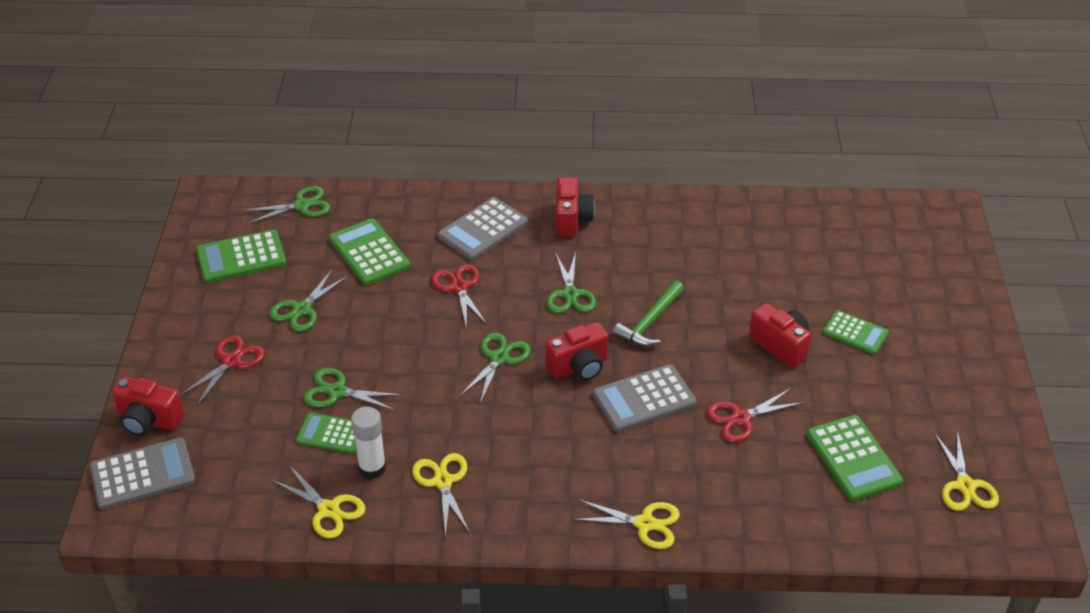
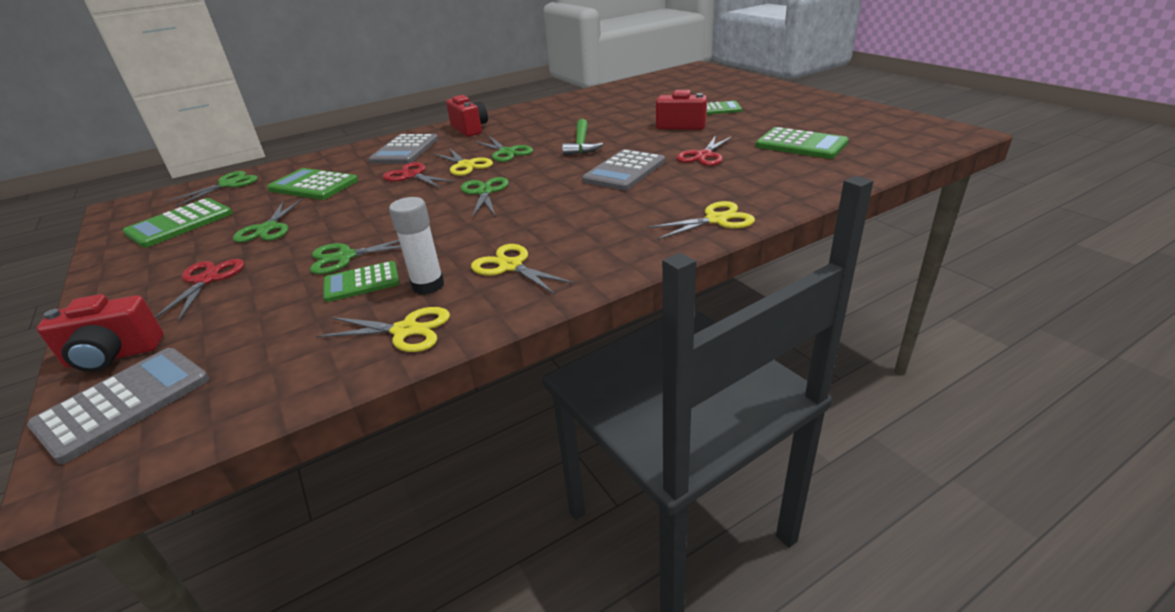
camera: 30 degrees left, 10 degrees down
red camera [545,322,609,381] -> none
yellow scissors [935,430,999,511] -> yellow scissors moved to [433,148,493,176]

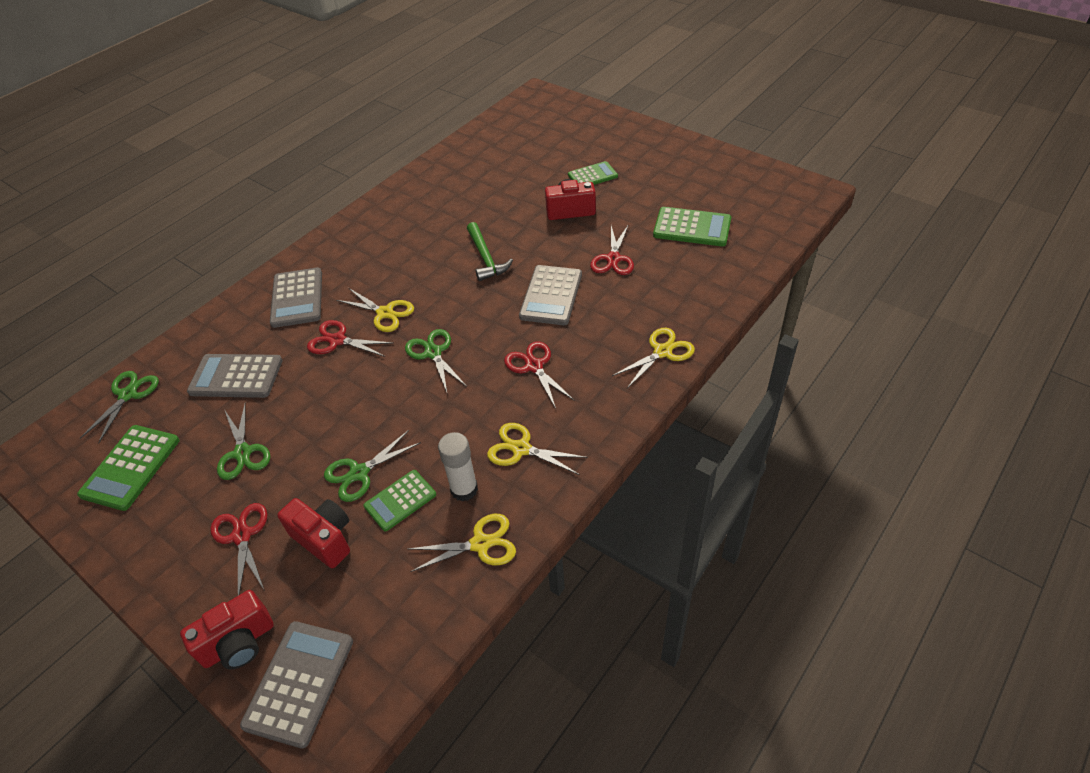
camera: 20 degrees left, 15 degrees up
green calculator [267,168,358,200] -> grey calculator [187,354,283,398]
red camera [446,95,488,137] -> red camera moved to [277,498,350,568]
green scissors [474,136,533,162] -> none
none -> red scissors [504,341,575,409]

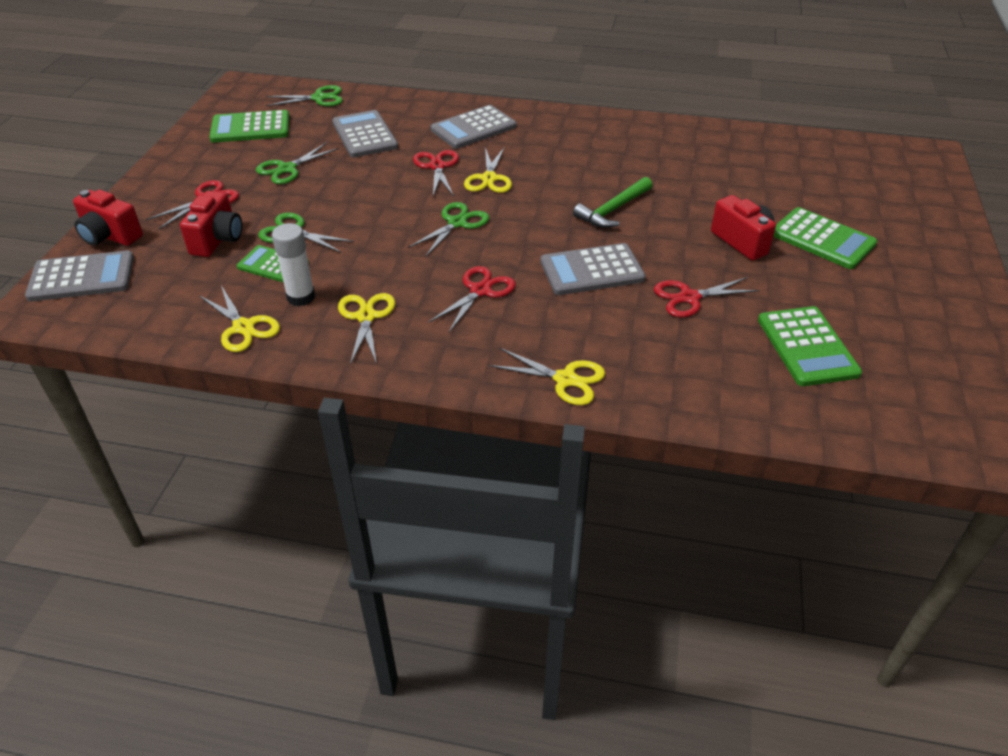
camera: 60 degrees right, 5 degrees down
green calculator [568,161,618,185] -> green calculator [773,207,877,269], size x1.51

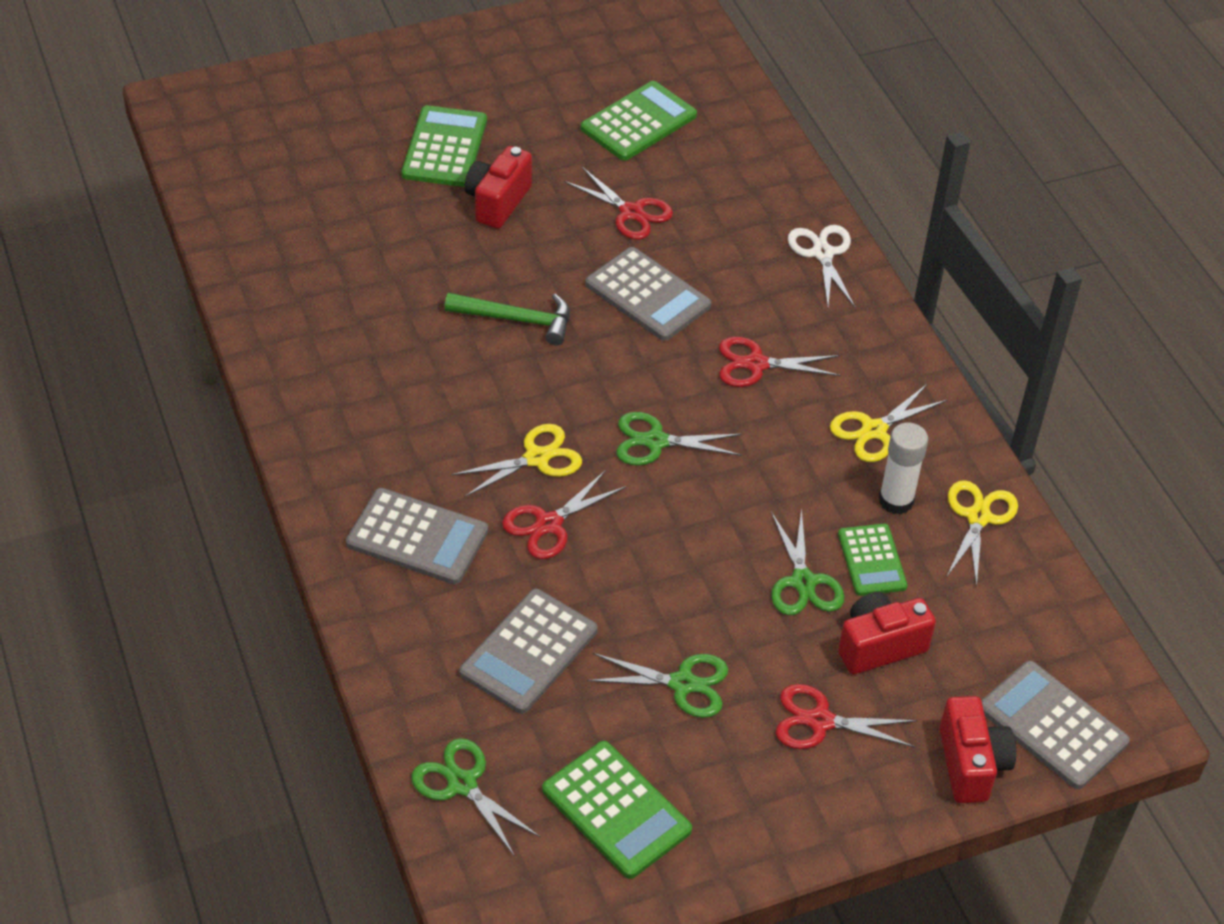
camera: 125 degrees left, 5 degrees up
yellow scissors [489,348,605,405] -> white scissors [788,225,855,307]

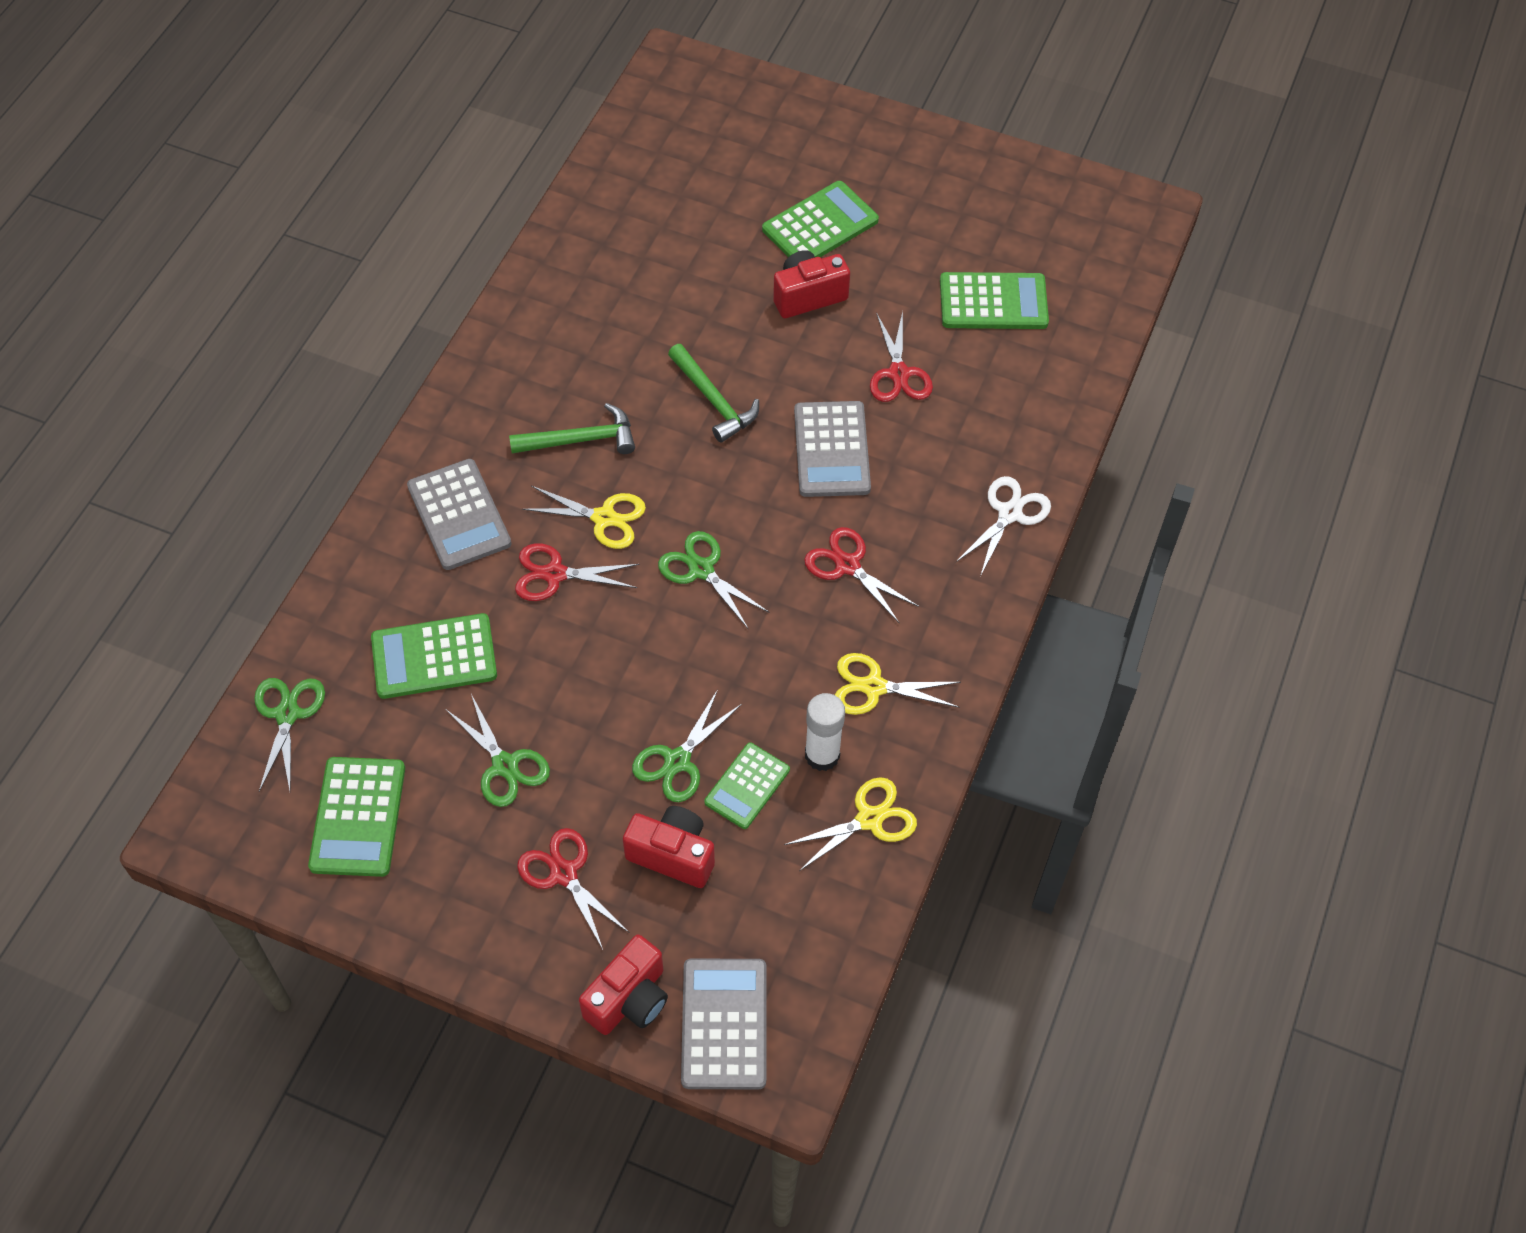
camera: 45 degrees right, 10 degrees up
grey calculator [459,589,598,714] -> green calculator [371,613,497,699]
none -> green hammer [509,403,635,454]

